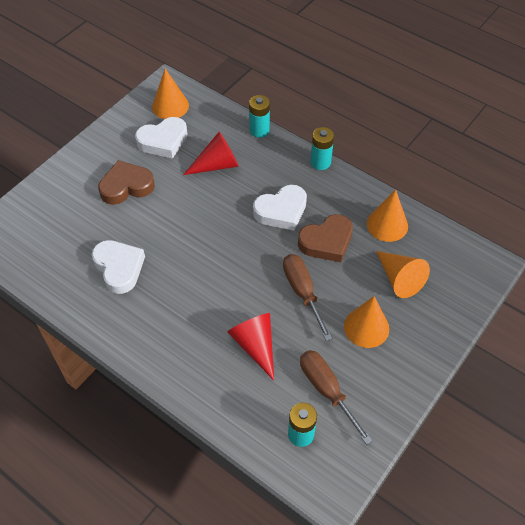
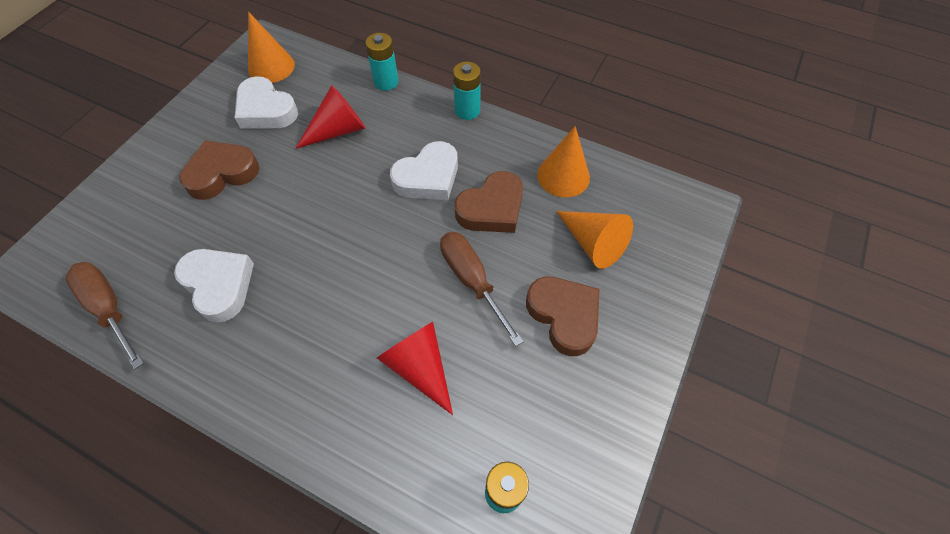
camera: 10 degrees left, 5 degrees up
white heart [135,117,188,159] -> white heart turned 75 degrees clockwise [235,76,298,129]
brown screwdriver [300,350,373,445] -> brown screwdriver moved to [66,262,144,369]
orange cone [344,296,389,348] -> brown heart [526,276,600,356]

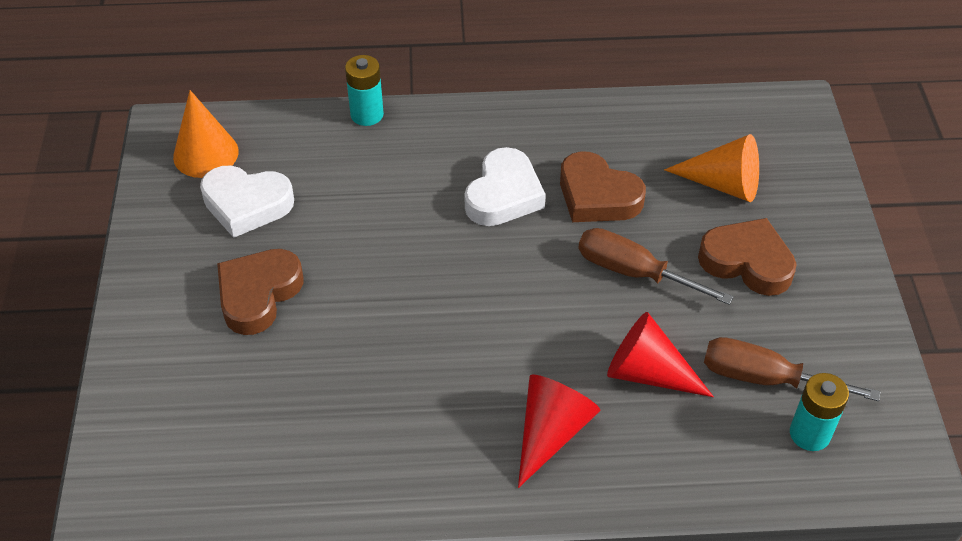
camera: 30 degrees left, 10 degrees down
brown screwdriver [66,262,144,369] -> brown screwdriver moved to [704,337,881,401]
white heart [174,249,254,323] -> none
red cone [295,85,365,149] -> red cone moved to [518,374,601,488]
turquoise battery [453,62,481,120] -> none
brown heart [454,171,523,233] -> brown heart turned 105 degrees clockwise [560,151,646,222]
orange cone [537,126,590,198] -> none

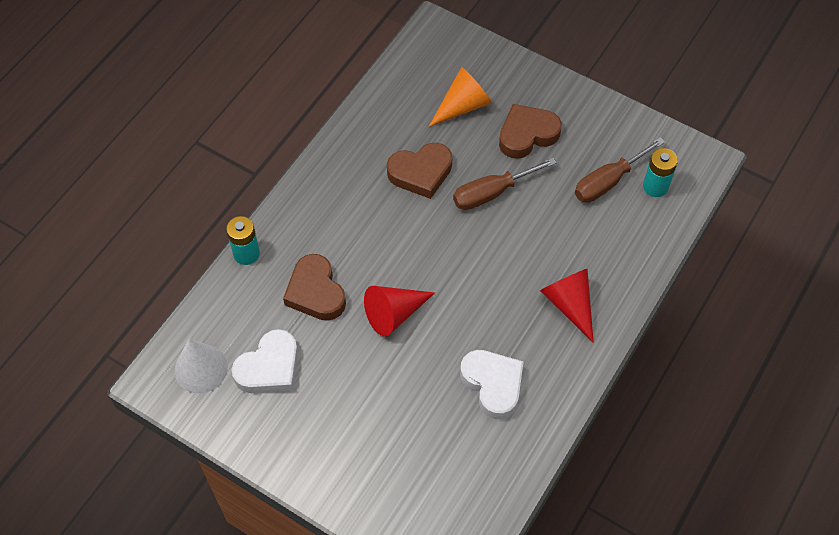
camera: 55 degrees left, 10 degrees up
orange cone [173,90,239,178] -> white cone [174,338,228,394]
brown heart [217,249,303,335] -> brown heart moved to [283,254,346,321]
white heart [464,147,546,226] -> white heart moved to [460,350,524,419]
red cone [607,312,714,397] -> red cone moved to [364,286,435,337]

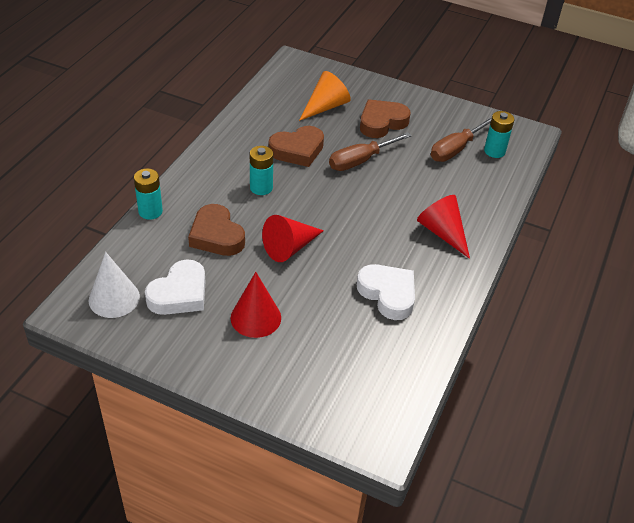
camera: 10 degrees left, 15 degrees down
none -> red cone [231,272,281,338]
none -> turquoise battery [250,146,273,195]

